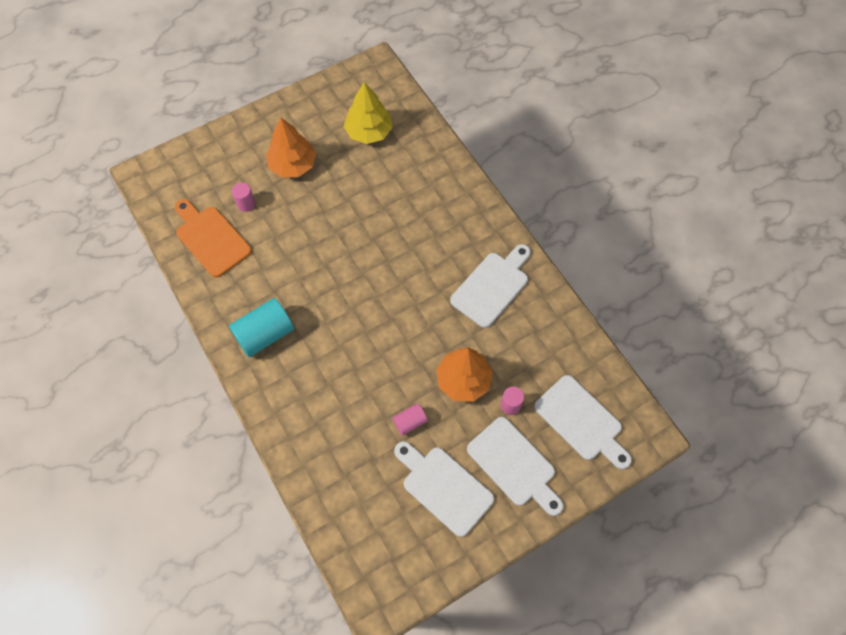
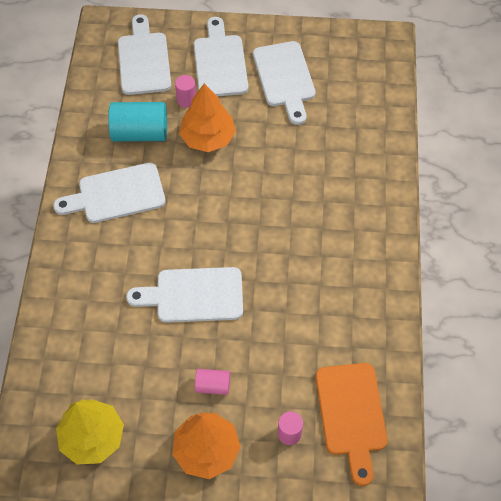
camera: 145 degrees left, 5 degrees down
turquoise cylinder [229,298,294,357] -> turquoise cylinder moved to [108,102,167,141]
pink cylinder [393,403,428,436] -> pink cylinder moved to [195,369,230,395]
none -> white cutting board [126,267,243,323]

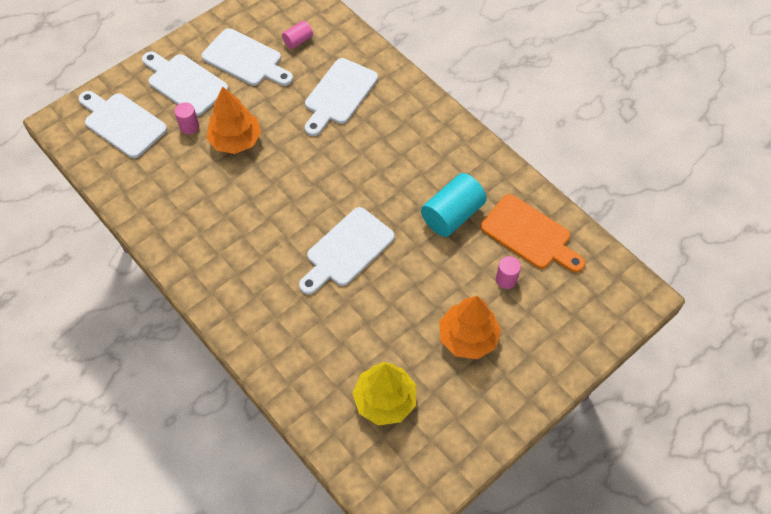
camera: 45 degrees left, 0 degrees up
white cutting board [53,163,166,223] -> white cutting board moved to [305,58,378,136]
turquoise cylinder [108,102,167,141] -> turquoise cylinder moved to [421,173,487,237]
pink cylinder [195,369,230,395] -> pink cylinder moved to [282,21,313,49]

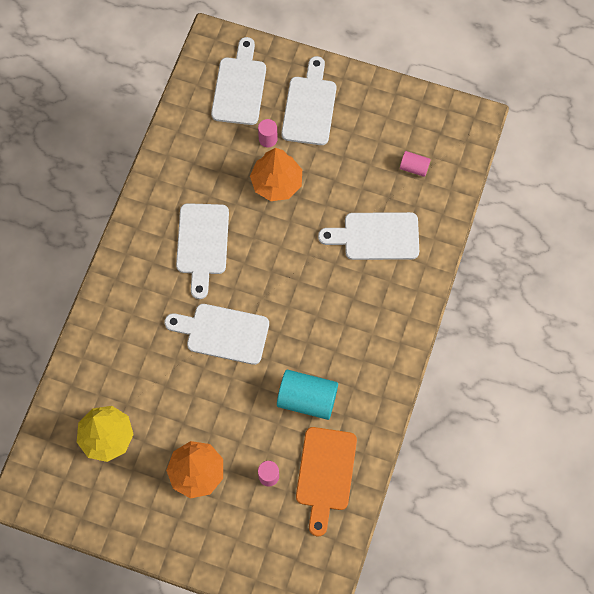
camera: 60 degrees right, 10 degrees up
white cutting board [202,28,293,86] -> white cutting board moved to [176,203,229,299]

